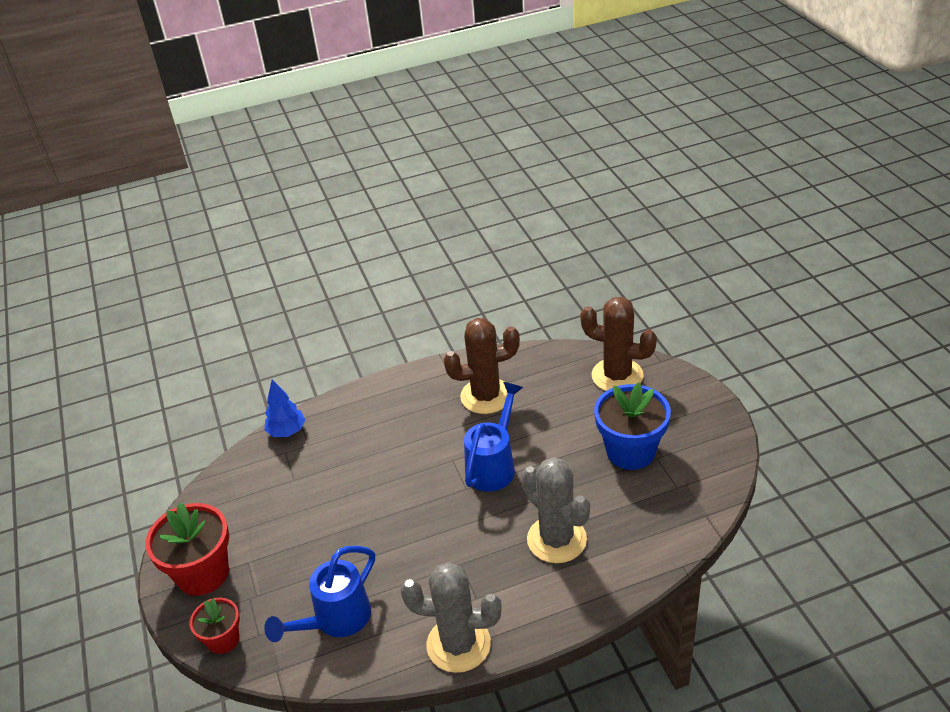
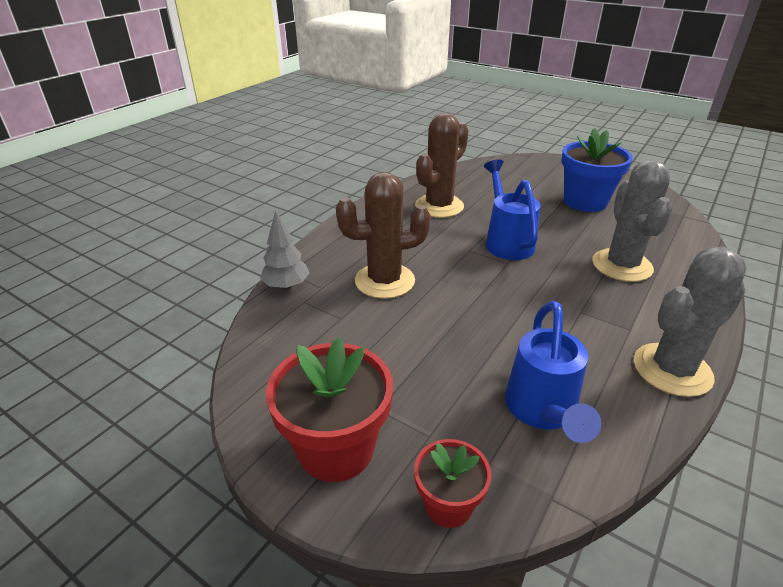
camera: 40 degrees left, 5 degrees down
blue tree [264,380,305,437] -> grey tree [260,210,310,290]
grey cactus [521,457,590,563] -> grey cactus turned 75 degrees clockwise [592,159,673,282]
brown cactus [580,297,657,391] -> brown cactus moved to [336,172,431,299]

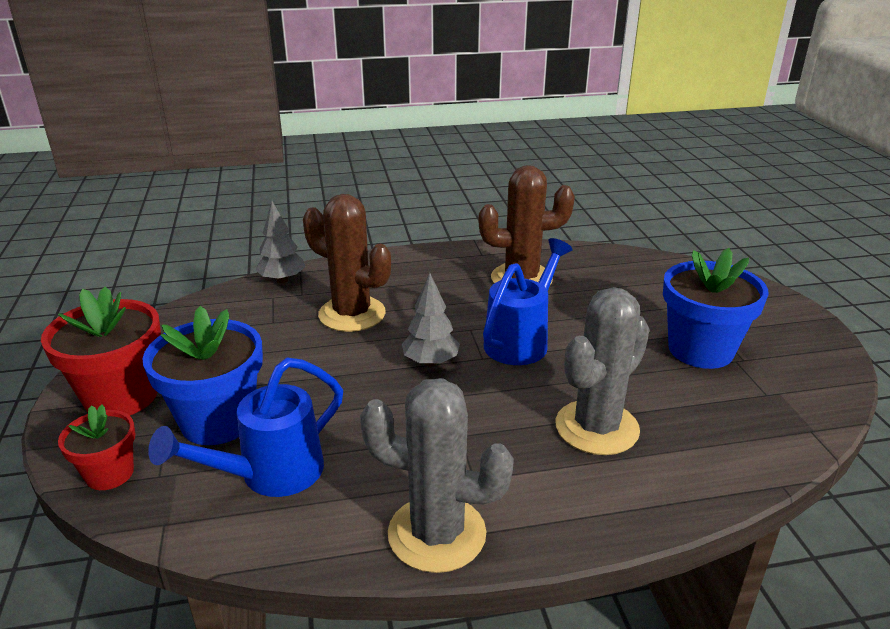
camera: 45 degrees right, 5 degrees down
none -> blue flower pot [142,306,263,445]
none -> grey tree [402,273,460,366]

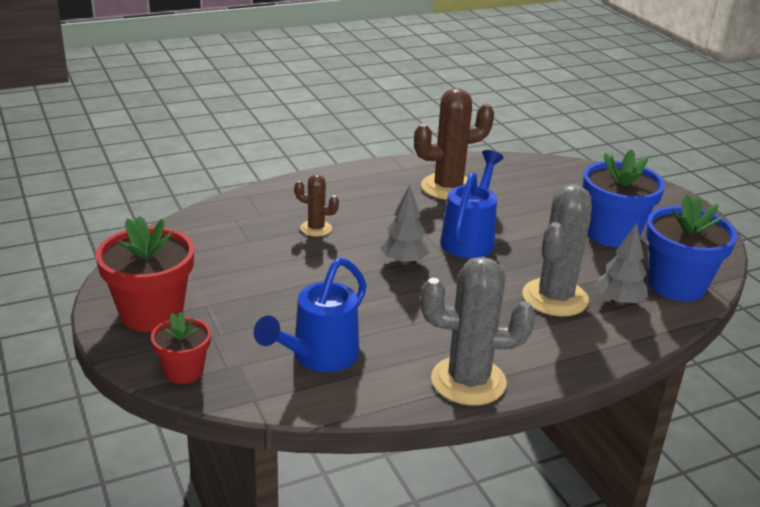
camera: 15 degrees left, 0 degrees up
blue flower pot [142,306,263,445] -> blue flower pot moved to [646,194,738,301]
grey tree [255,201,305,283] -> grey tree moved to [595,223,648,306]
brown cactus [303,194,391,332] -> brown cactus [294,174,339,237], size x0.53

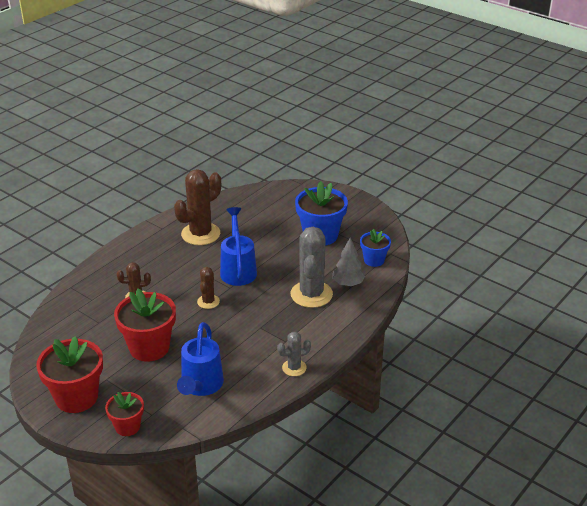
camera: 25 degrees left, 5 degrees up
grey tree [380,185,429,265] -> brown cactus [197,267,220,309]
grey cactus [421,257,536,406] -> grey cactus [277,332,311,376], size x0.53
blue flower pot [646,194,738,301] -> blue flower pot [360,229,391,267], size x0.58
none -> red flower pot [114,288,176,362]

